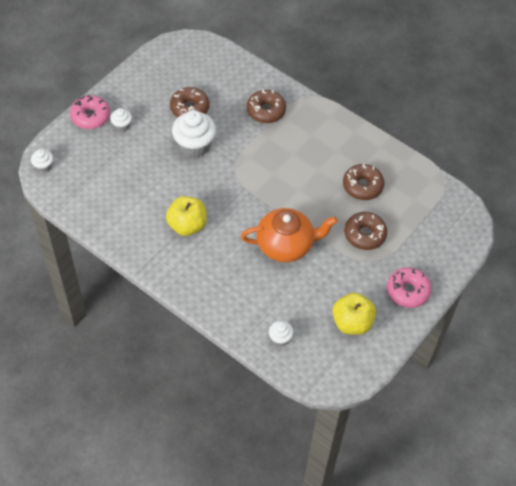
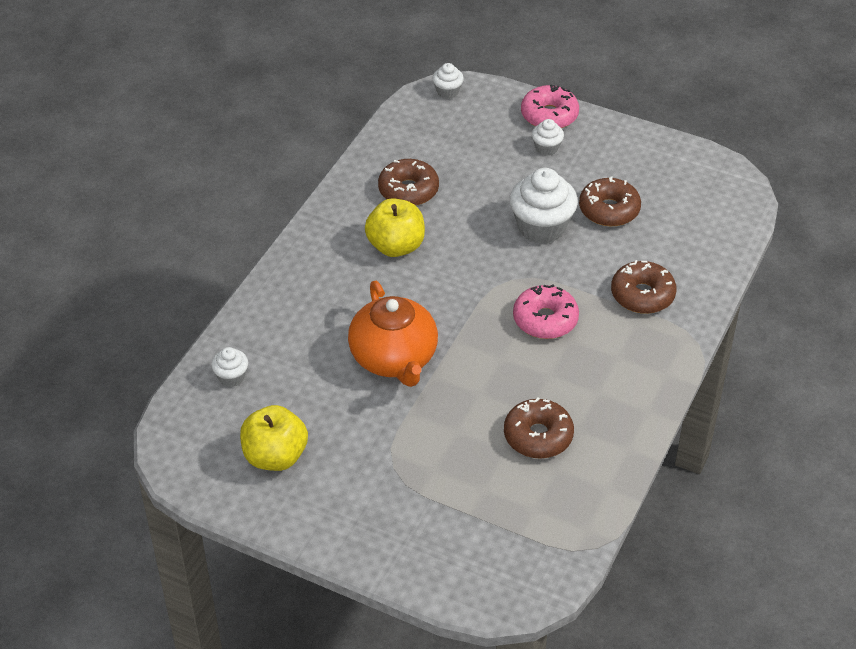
camera: 80 degrees right, 10 degrees down
brown donut [344,212,387,250] -> brown donut moved to [378,159,439,206]
pink donut [387,267,431,308] -> pink donut moved to [513,284,579,339]

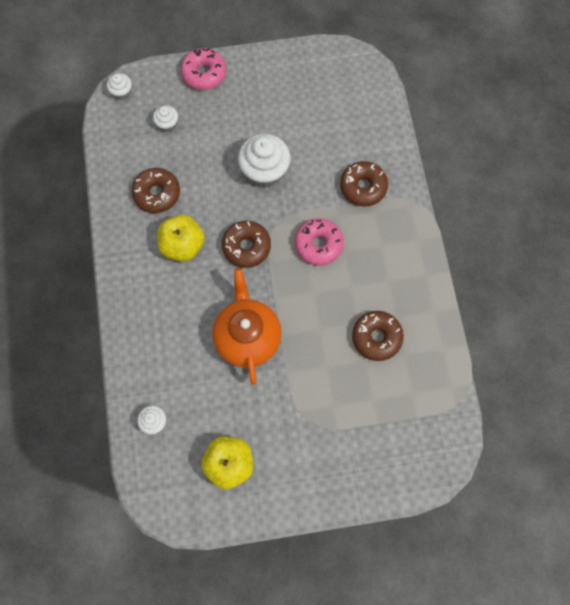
camera: 35 degrees left, 25 degrees up
orange teapot [348,281,438,387] -> orange teapot turned 135 degrees counterclockwise [212,269,282,385]
white cupcake [532,119,564,156] -> white cupcake moved to [153,105,178,132]
brown donut [579,176,641,226] -> brown donut moved to [222,221,271,268]

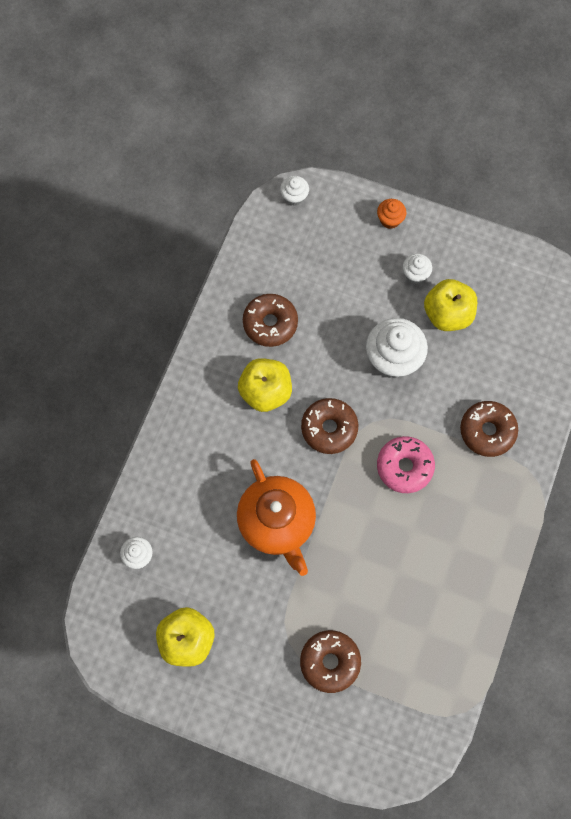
camera: 30 degrees right, 0 degrees up
white cupcake [153,105,178,132] -> white cupcake moved to [403,254,432,284]
pink donut [181,48,226,90] -> orange cupcake [377,199,406,229]
orange teapot [212,269,282,385] -> orange teapot turned 135 degrees clockwise [237,459,316,576]
brown donut [352,311,404,361] -> brown donut moved to [300,630,361,693]
none -> yellow apple [424,279,477,331]

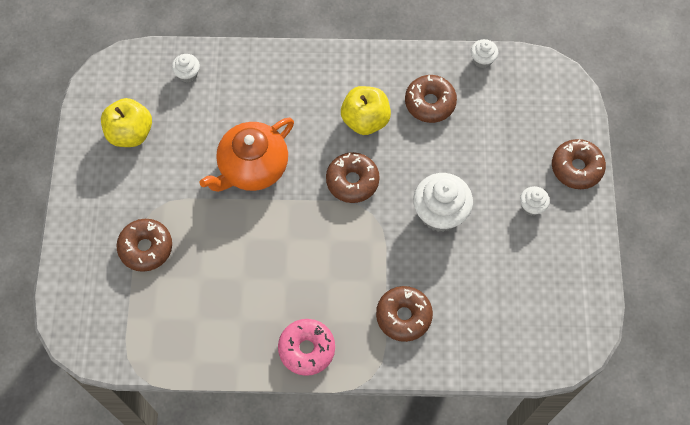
camera: 70 degrees right, 5 degrees down
white cupcake [280,176,309,206] -> white cupcake moved to [471,39,498,68]
orange cupcake [377,199,406,229] -> brown donut [552,139,606,189]
pink donut [377,436,435,493] -> pink donut moved to [278,319,335,376]
yellow apple [424,279,477,331] -> none

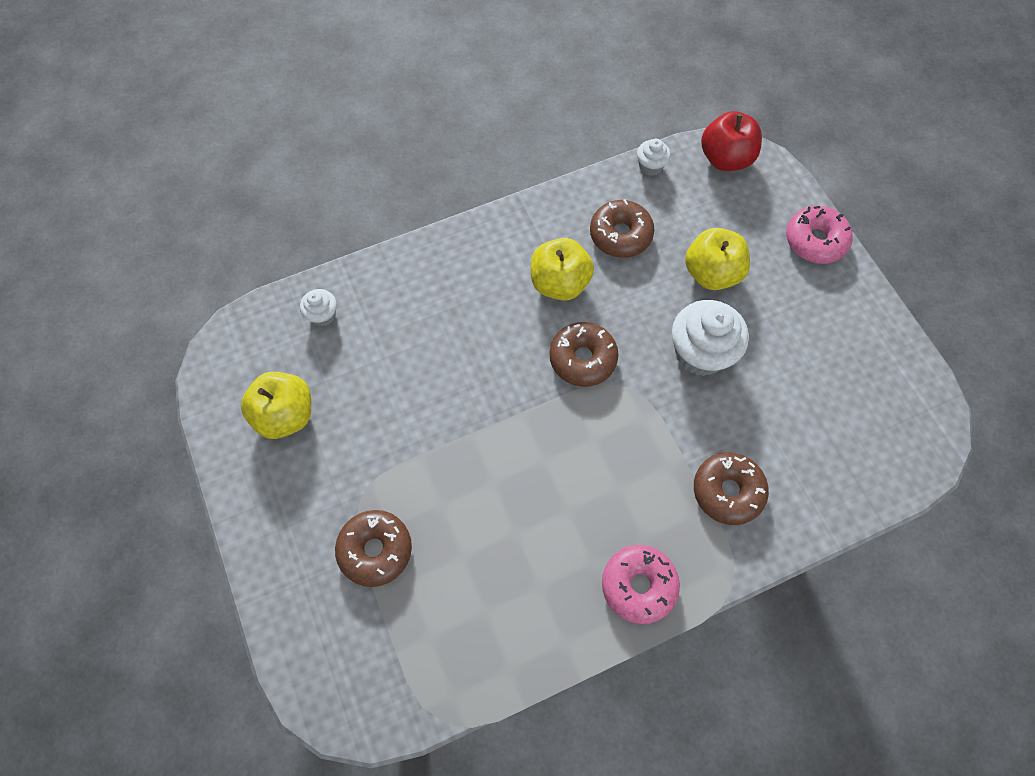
camera: 25 degrees left, 0 degrees up
orange teapot [199,118,294,192] -> none
white cupcake [520,186,550,216] -> none
brown donut [552,139,606,189] -> pink donut [786,205,853,264]
none -> yellow apple [685,228,750,290]
none -> red apple [701,111,762,171]

